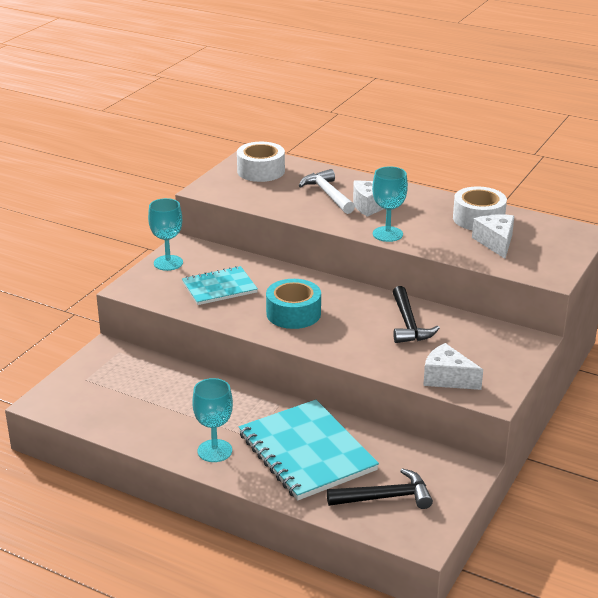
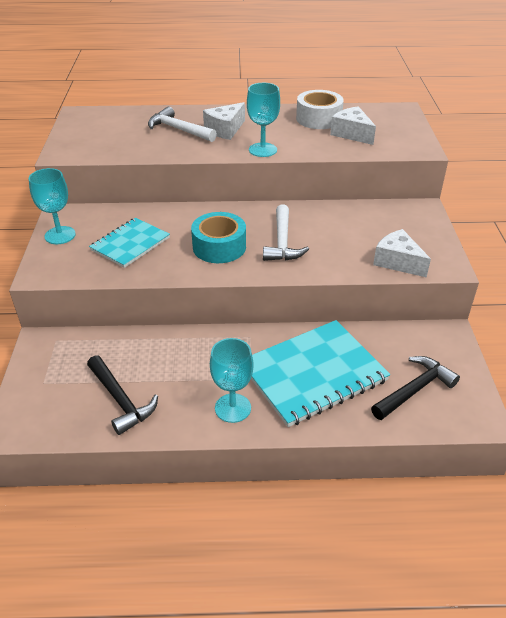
camera: 30 degrees left, 10 degrees up
white tape [237,142,285,182] -> none
turquoise notebook [239,400,379,500] -> turquoise notebook turned 60 degrees counterclockwise [251,320,390,427]
black hammer [393,286,440,343] -> black hammer moved to [87,355,158,435]
white cheese [423,343,483,390] -> white cheese turned 45 degrees clockwise [373,229,431,278]
none -> white hammer [263,204,309,261]

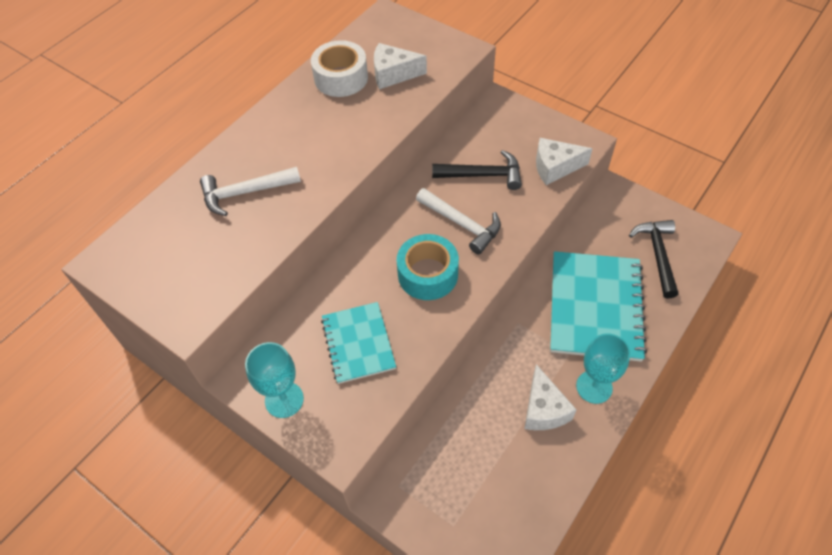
camera: 50 degrees left, 15 degrees up
black hammer [87,355,158,435] -> black hammer moved to [432,150,522,190]
white cheese [203,102,245,140] -> white cheese moved to [524,364,577,430]
turquoise goblet [247,83,280,157] -> none

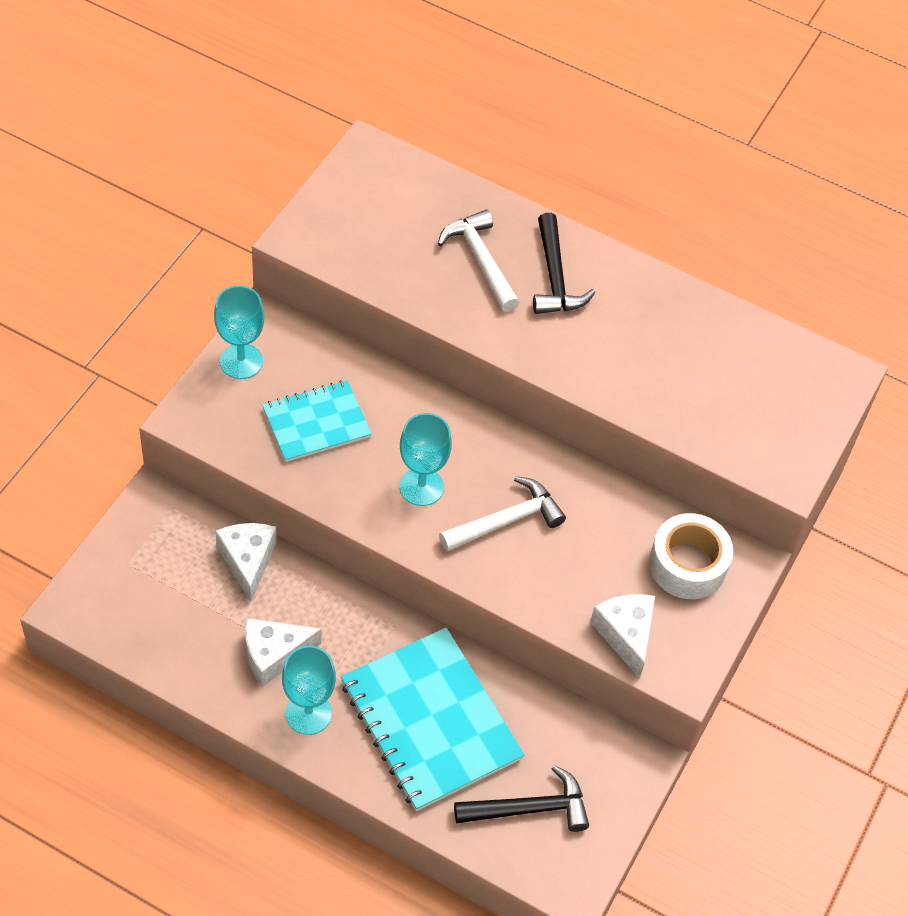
camera: 75 degrees right, 0 degrees up
white tape [311,40,368,97] -> white tape moved to [649,513,733,599]
white cheese [374,43,427,89] -> white cheese moved to [215,523,277,602]
turquoise tape [397,234,459,300] -> turquoise goblet [399,413,452,506]
white hammer [416,188,501,254] -> white hammer turned 150 degrees counterclockwise [439,476,566,552]
black hammer [432,150,522,190] -> black hammer moved to [533,213,595,314]
turquoise notebook [550,251,647,362] -> turquoise notebook turned 60 degrees clockwise [341,627,525,811]

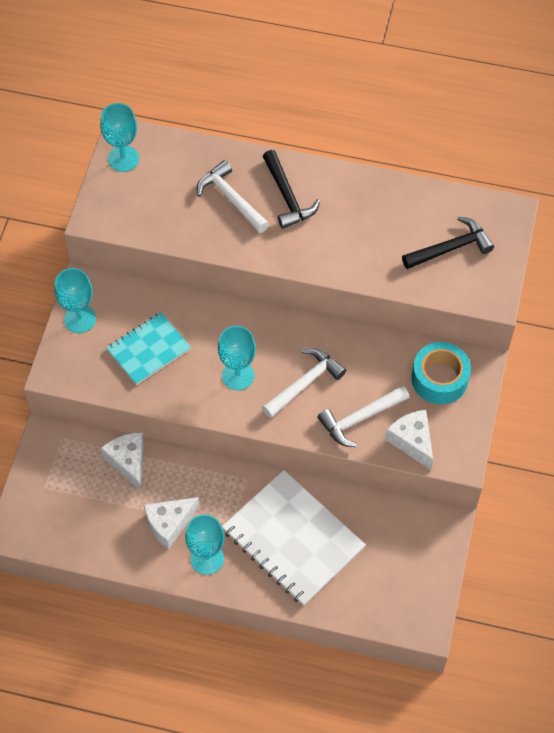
camera: 10 degrees left, 5 degrees up
turquoise notebook [341,627,525,811] -> white notebook [222,470,366,606]
black hammer [454,765,589,832] -> black hammer moved to [402,216,494,269]
white tape [649,513,733,599] -> turquoise tape [412,342,471,404]
none -> turquoise goblet [100,103,139,172]
none -> white hammer [317,385,410,447]

